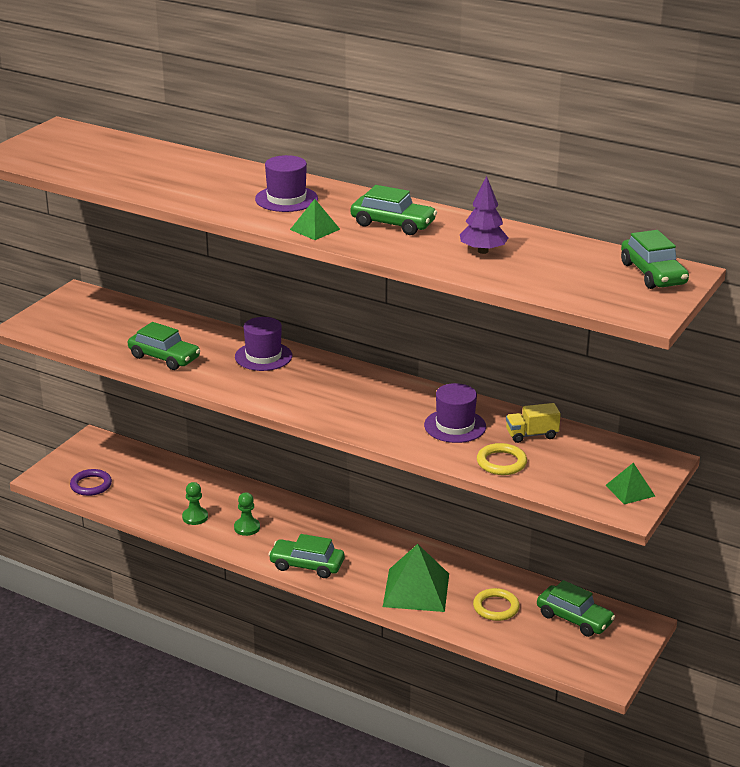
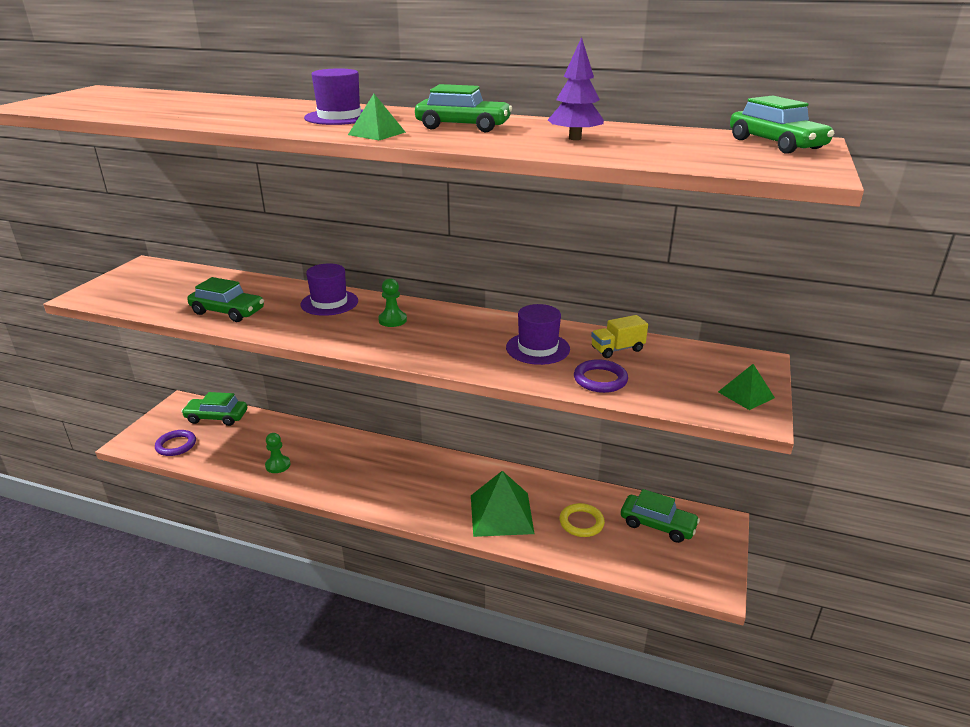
camera: 10 degrees left, 0 degrees up
green pawn [234,492,260,536] -> green pawn moved to [378,278,407,327]
green car [268,534,344,578] -> green car moved to [181,392,247,426]
yellow ring [477,443,527,475] -> purple ring [574,359,628,393]

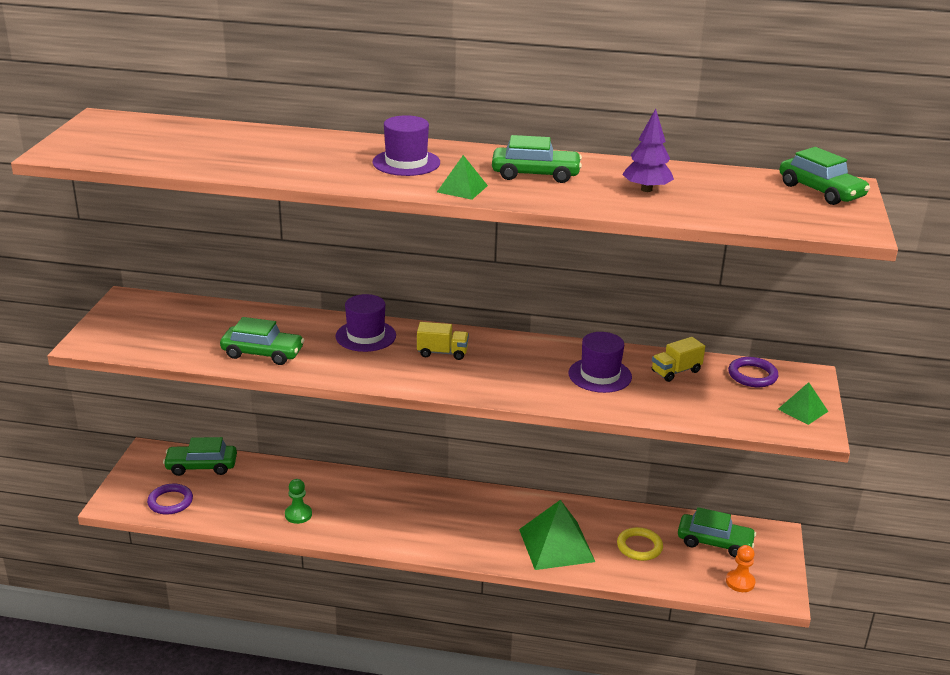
camera: 10 degrees left, 0 degrees up
green pawn [378,278,407,327] -> yellow truck [417,322,469,360]
purple ring [574,359,628,393] -> purple ring moved to [728,357,779,387]
none -> orange pawn [726,545,755,592]

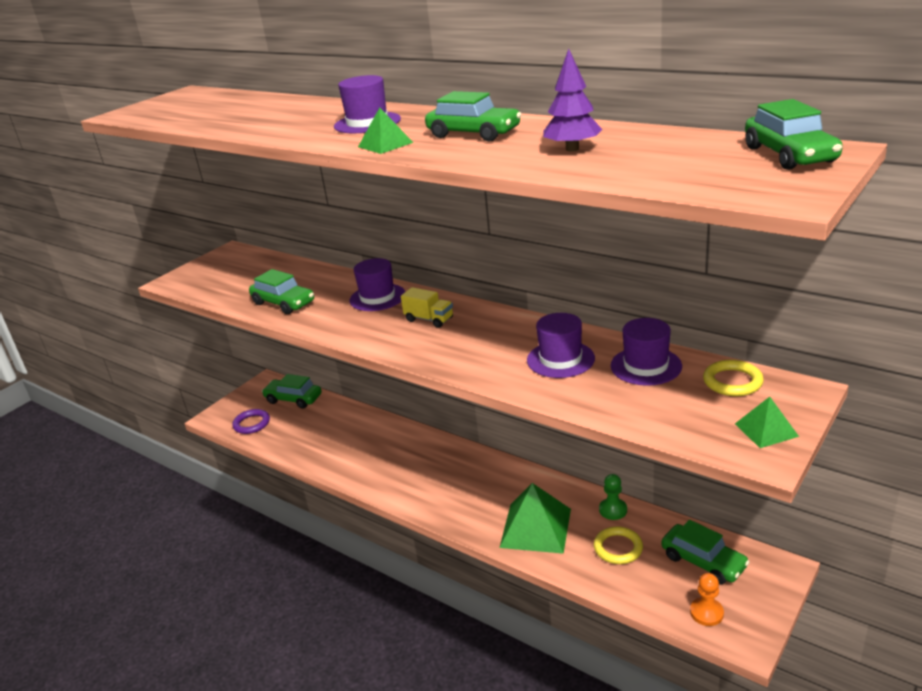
camera: 30 degrees right, 0 degrees up
green pawn [285,479,312,524] -> green pawn moved to [599,474,627,520]
yellow truck [652,337,705,382] -> purple hat [611,318,682,386]
purple ring [728,357,779,387] -> yellow ring [703,360,764,396]

